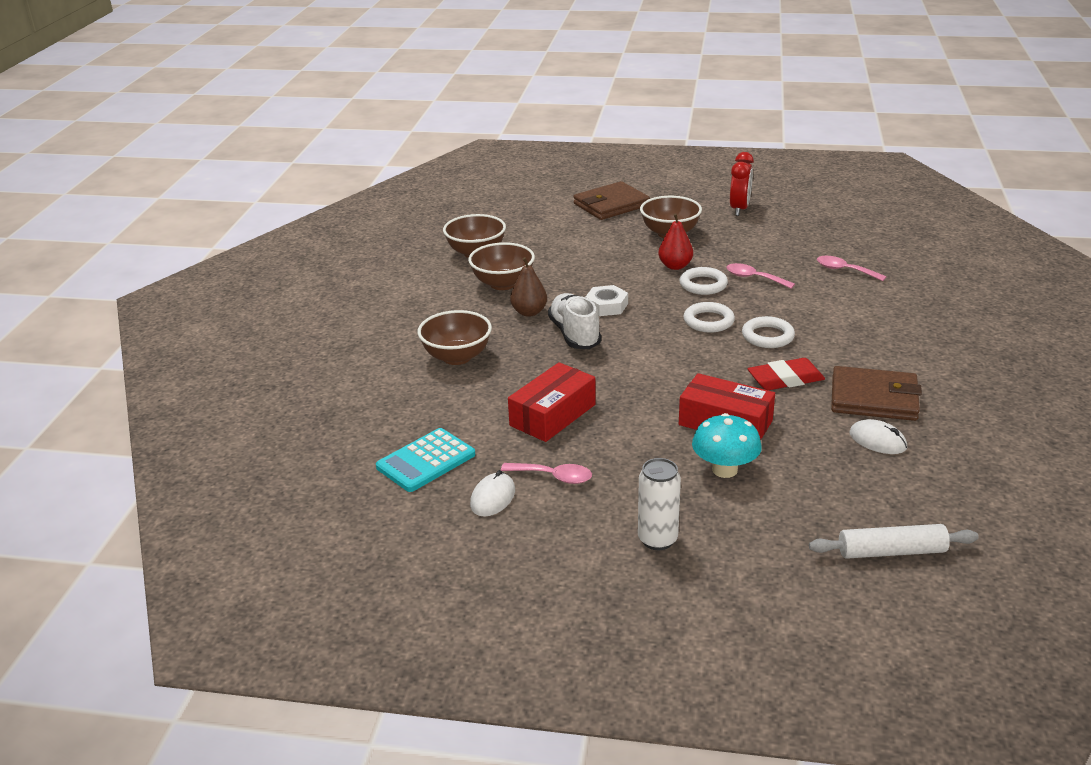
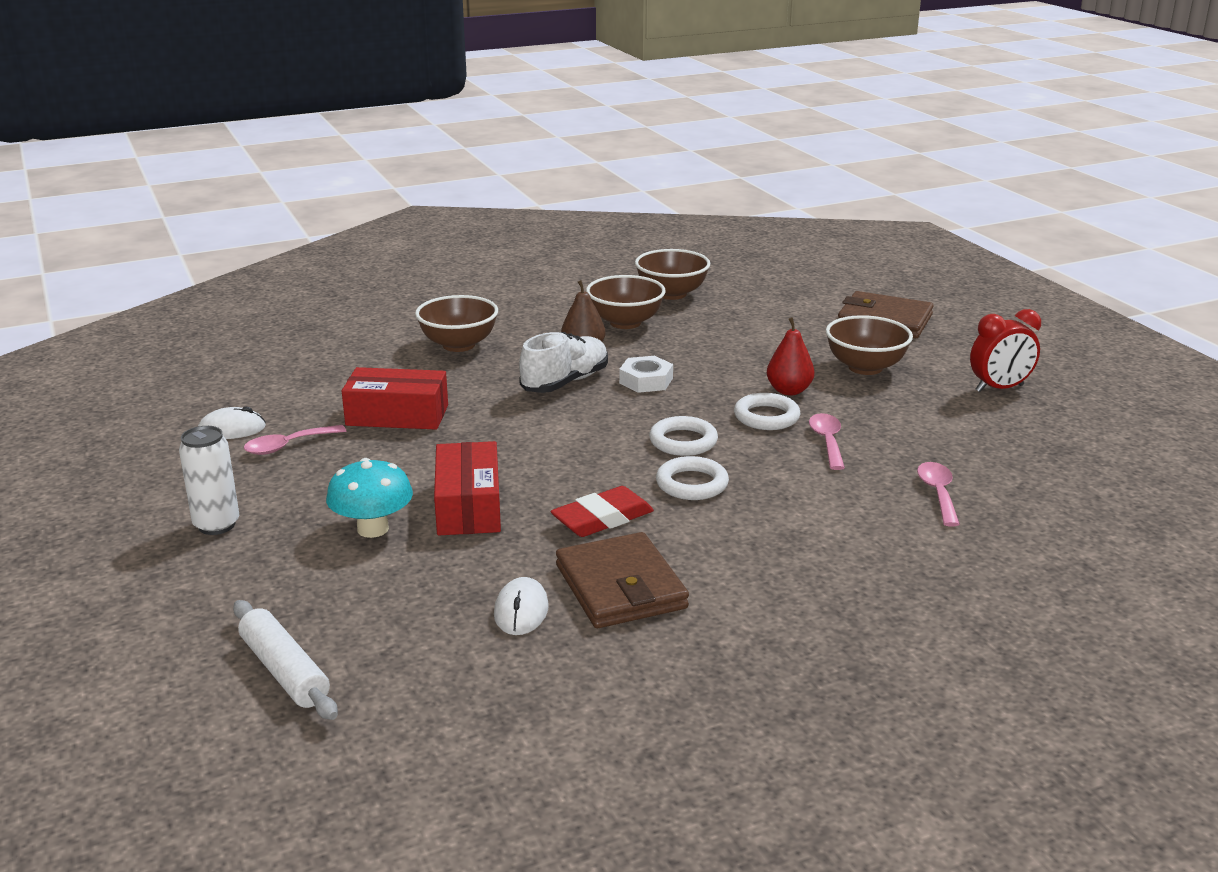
camera: 55 degrees right, 5 degrees down
turquoise calculator [376,428,475,492] -> none
pink spoon [501,463,592,484] -> pink spoon turned 75 degrees clockwise [244,425,346,455]
red eraser [748,358,825,390] -> red eraser turned 75 degrees counterclockwise [551,486,654,537]

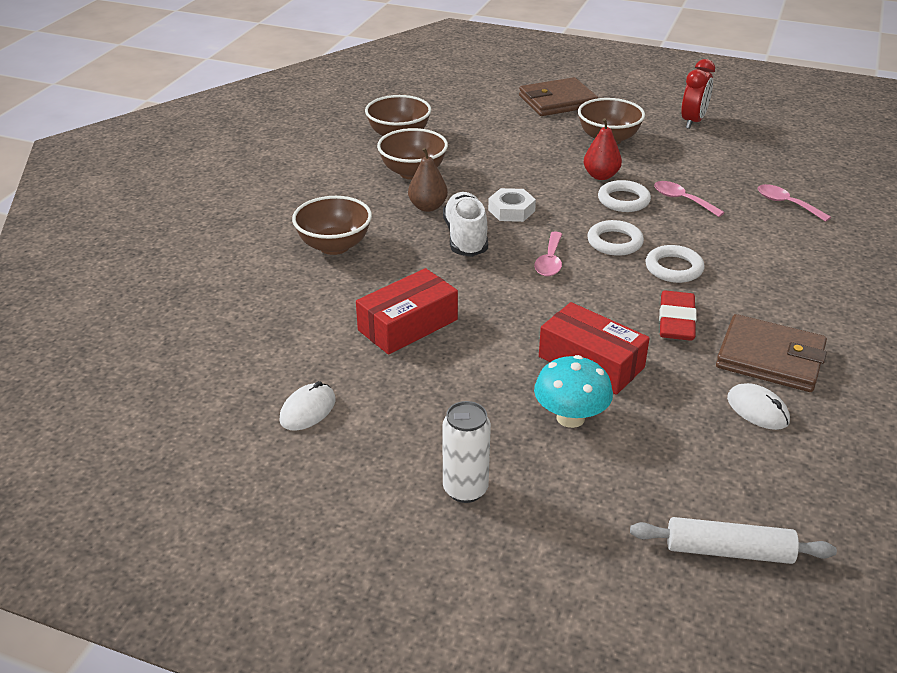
camera: 45 degrees left, 10 degrees up
pink spoon [244,425,346,455] -> pink spoon moved to [534,232,562,276]

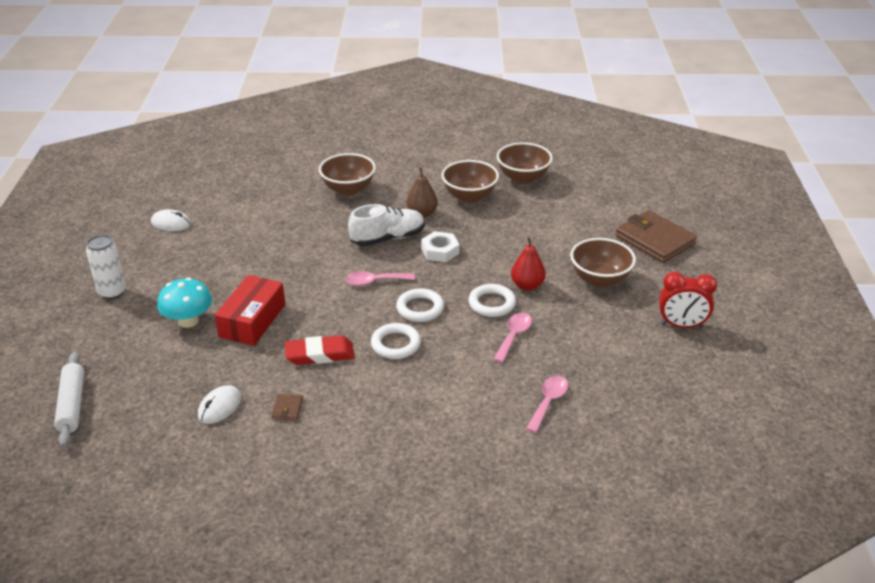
camera: 70 degrees right, 0 degrees up
red box [356,268,458,355] -> none
brown wallet [716,314,827,392] -> brown wallet [271,394,303,420], size x0.41

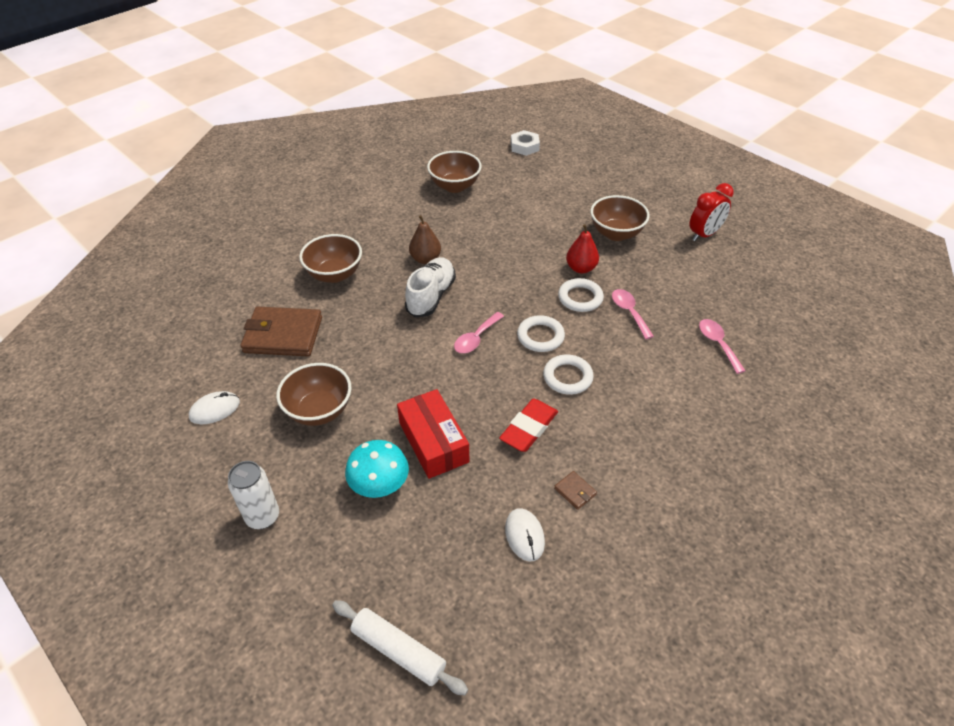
camera: 45 degrees left, 10 degrees up
white nut [421,231,459,262] -> white nut moved to [511,130,540,156]
brown bowl [441,160,499,203] -> brown bowl moved to [276,363,351,426]
brown wallet [615,210,697,263] -> brown wallet moved to [241,307,322,356]

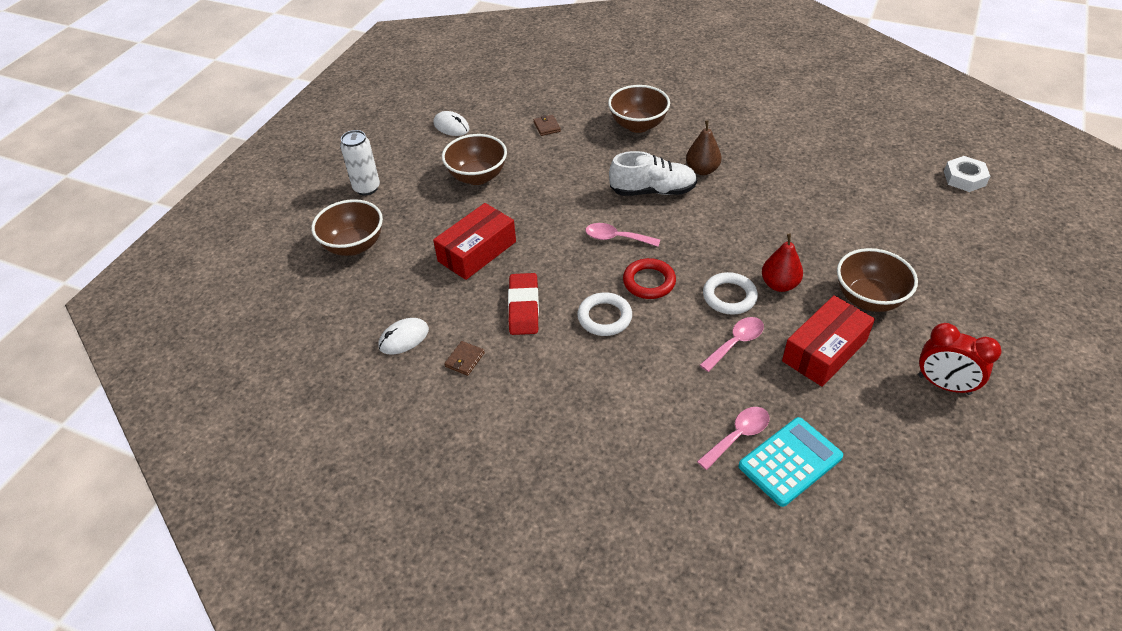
camera: 70 degrees right, 0 degrees up
brown wallet [241,307,322,356] -> brown wallet [533,115,561,136], size x0.41
white rolling pin [332,600,468,696] -> none
turquoise mushroom [345,440,409,498] -> none
brown bowl [427,151,482,193] -> brown bowl moved to [311,199,383,256]
red eraser [499,399,558,452] -> red eraser turned 75 degrees clockwise [508,273,539,335]
white ring [517,315,565,352] -> red ring [623,258,676,299]
none -> turquoise calculator [739,417,843,507]
none -> red box [782,295,875,387]

